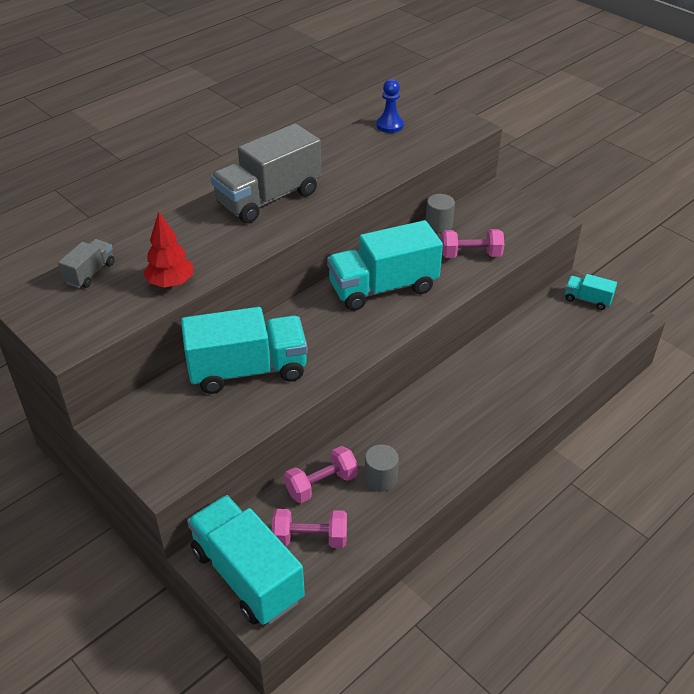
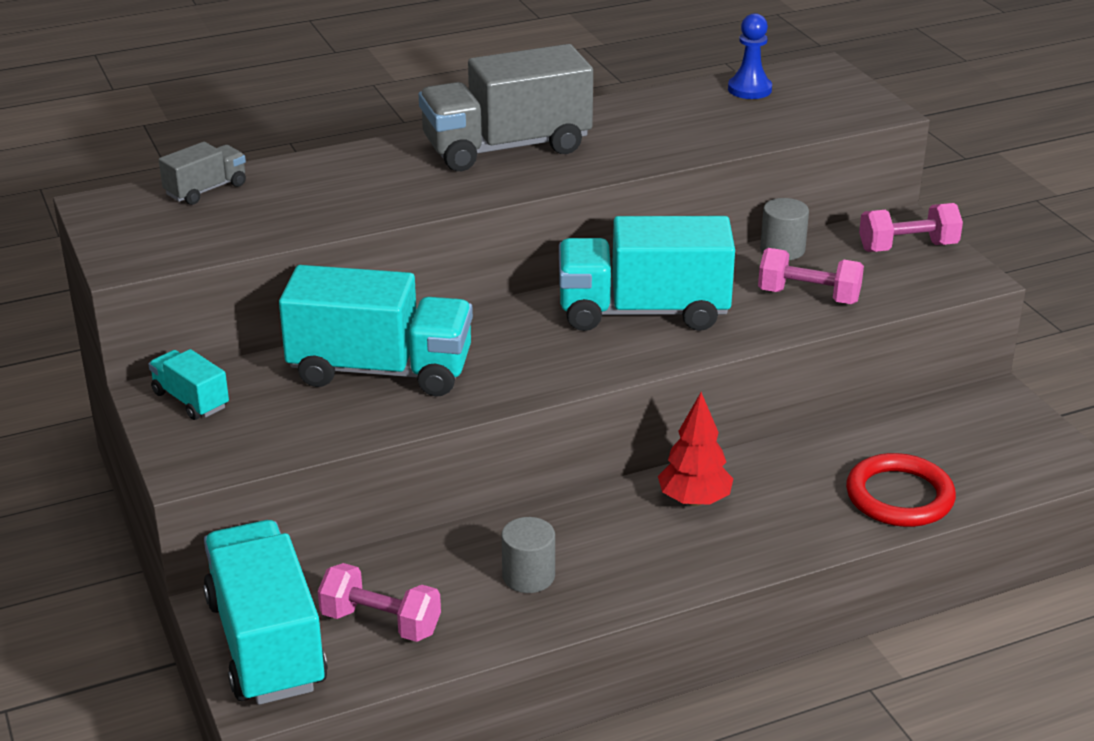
camera: 20 degrees right, 10 degrees down
red tree [143,211,193,288] -> red tree moved to [658,392,733,506]
pink dumbbell [284,446,358,503] -> pink dumbbell moved to [859,203,963,252]
turquoise truck [565,274,617,310] -> turquoise truck moved to [149,349,229,420]
none -> red ring [846,453,956,527]

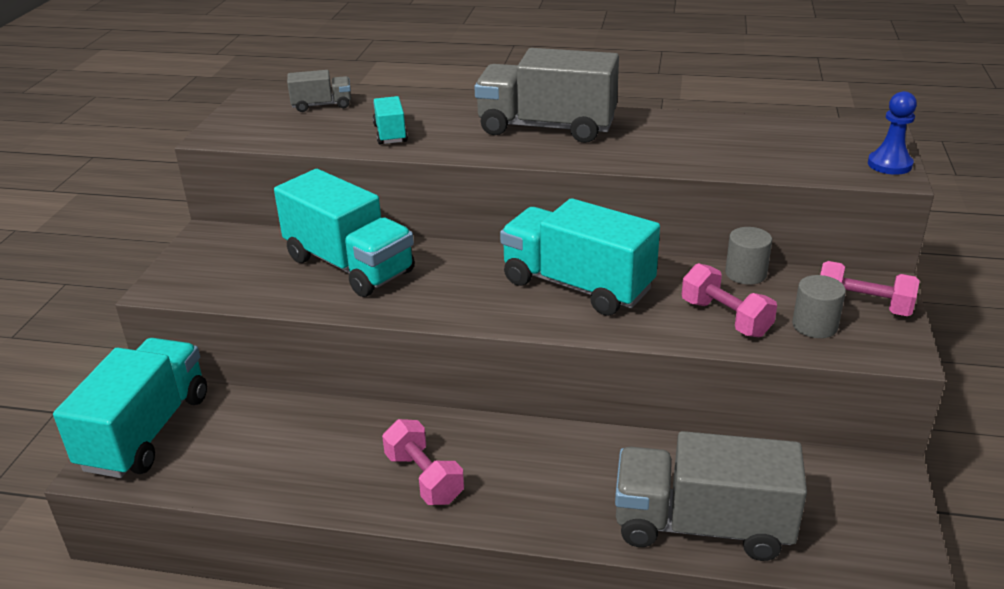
camera: 35 degrees right, 0 degrees up
turquoise truck [149,349,229,420] -> turquoise truck moved to [372,96,408,145]
pink dumbbell [318,563,441,642] -> pink dumbbell moved to [382,419,464,505]
grey cylinder [502,517,555,593] -> grey cylinder moved to [792,275,846,338]
red tree [658,392,733,506] -> none
blue pawn [728,13,772,99] -> blue pawn moved to [868,91,917,175]
red ring [846,453,956,527] -> grey truck [615,431,807,561]

